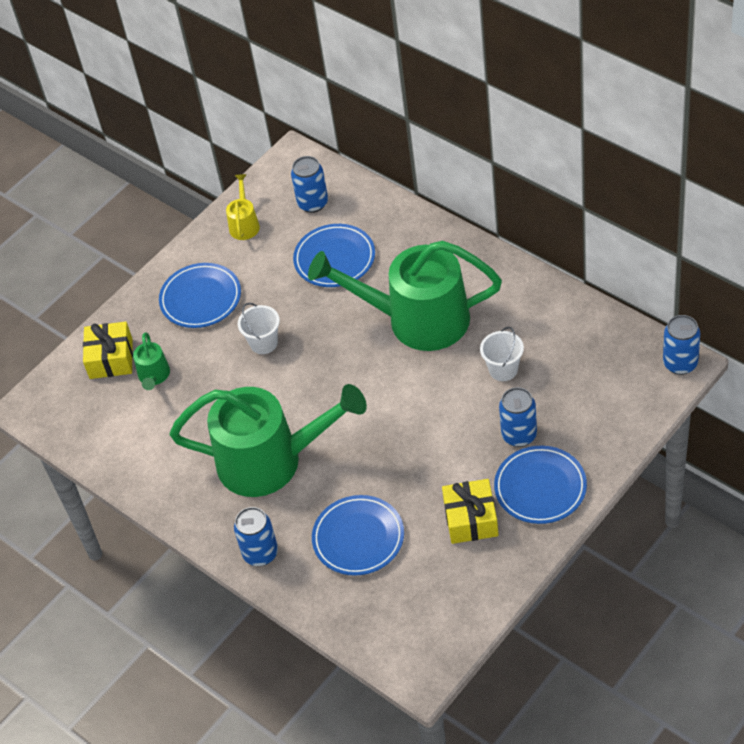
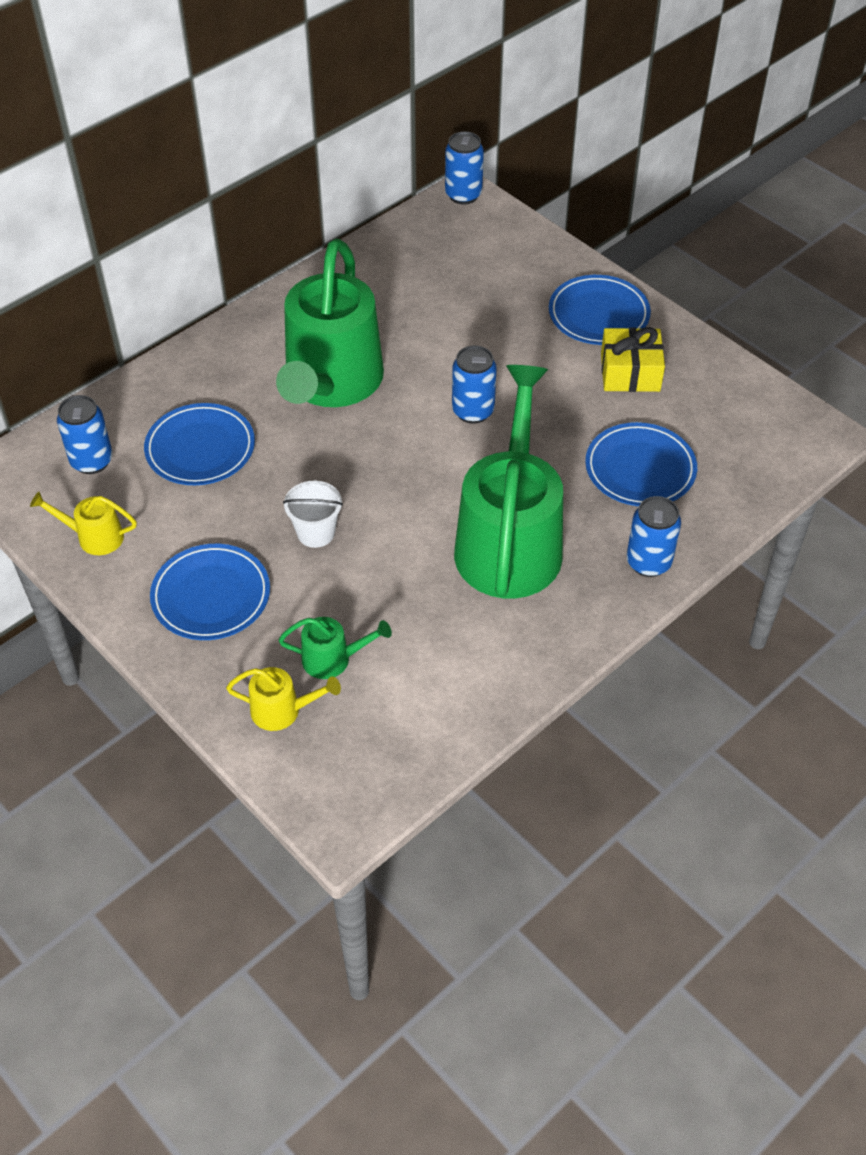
camera: 90 degrees left, 0 degrees up
yellow gift [83,322,133,379] -> yellow watering can [226,667,341,731]
white bucket [480,327,524,381] -> none
blue can [499,387,537,447] -> blue can moved to [452,345,497,424]

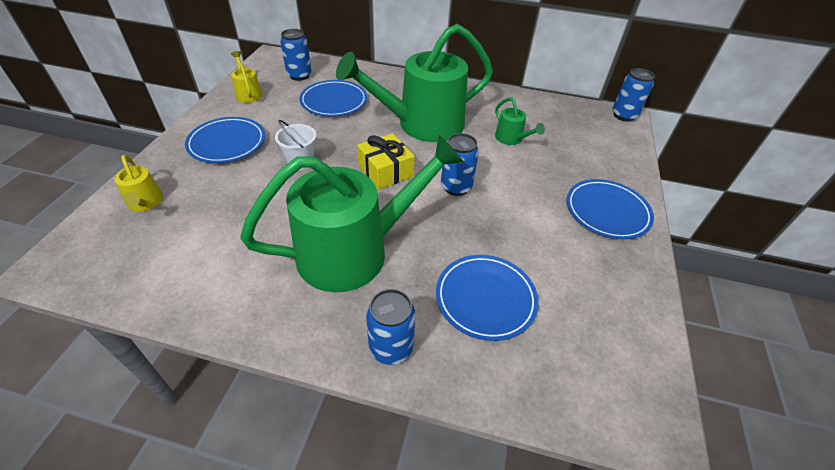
camera: 55 degrees right, 5 degrees down
green watering can [278,617,392,679] -> green watering can moved to [495,97,545,145]
yellow gift [601,327,665,392] -> yellow gift moved to [357,133,415,190]

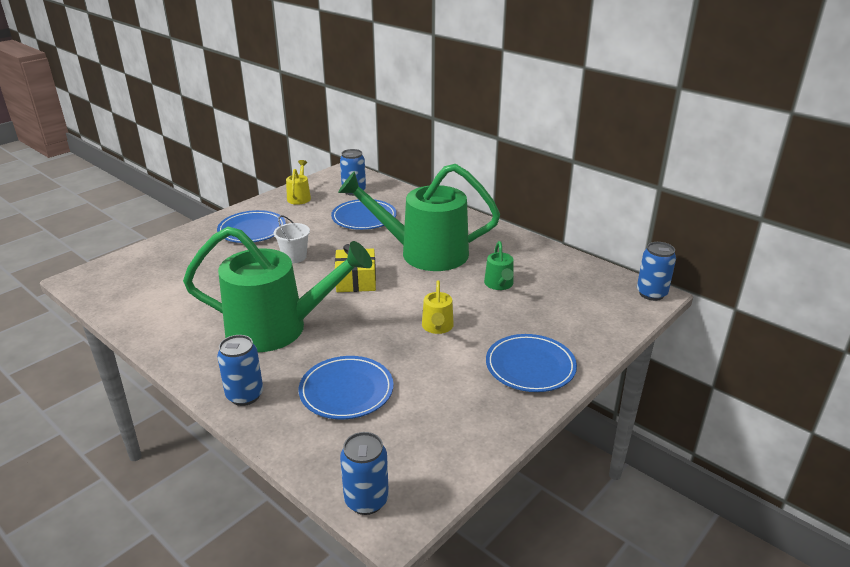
camera: 30 degrees right, 15 degrees down
yellow watering can [114,155,163,211] -> yellow watering can moved to [422,280,454,334]
blue can [441,133,479,196] -> blue can moved to [340,432,389,515]

